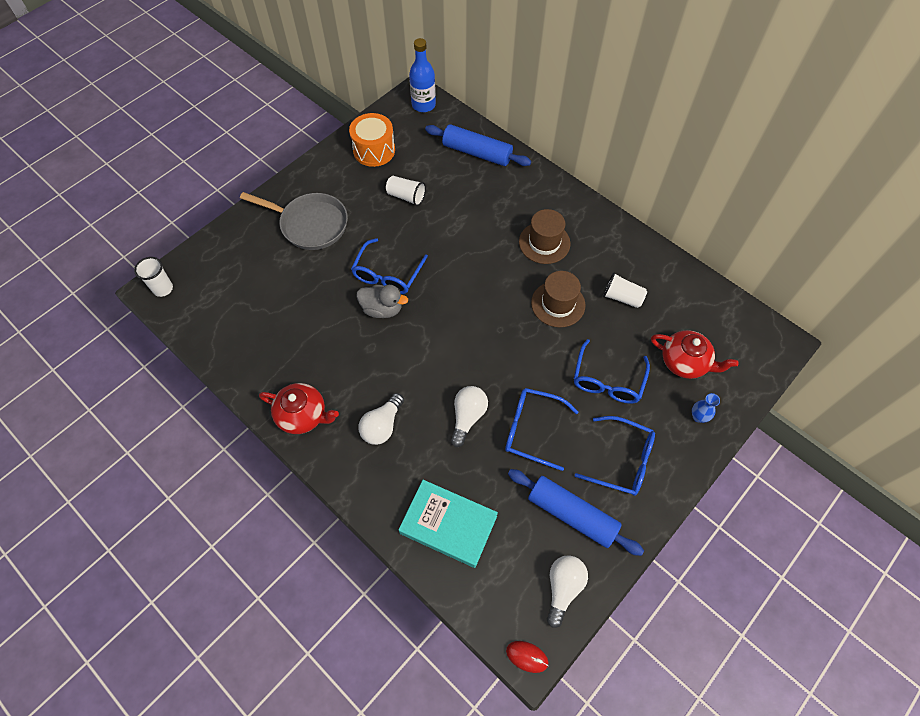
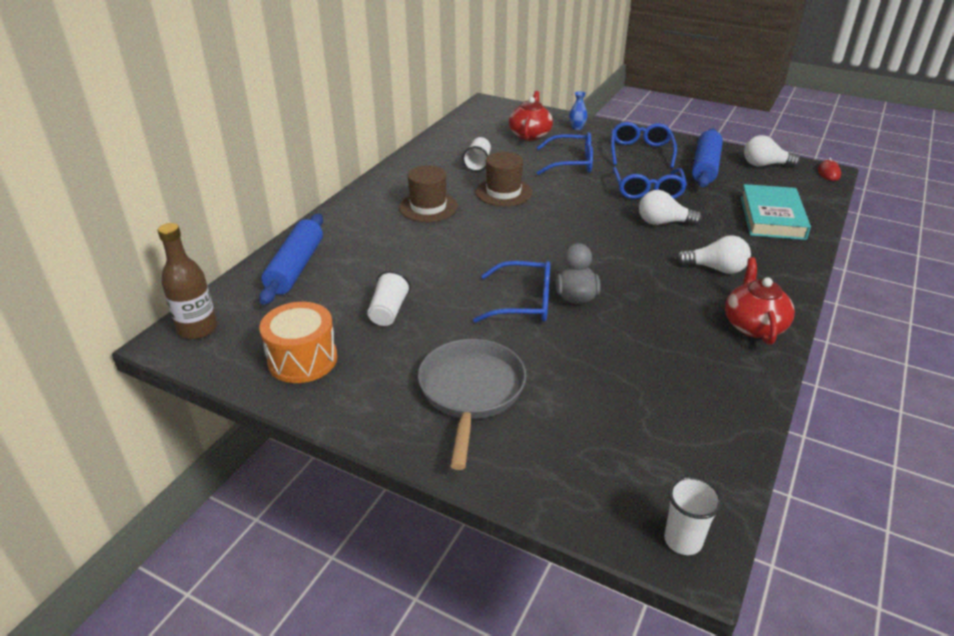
camera: 105 degrees left, 25 degrees down
blue bottle [409,38,436,112] -> brown bottle [158,223,217,339]

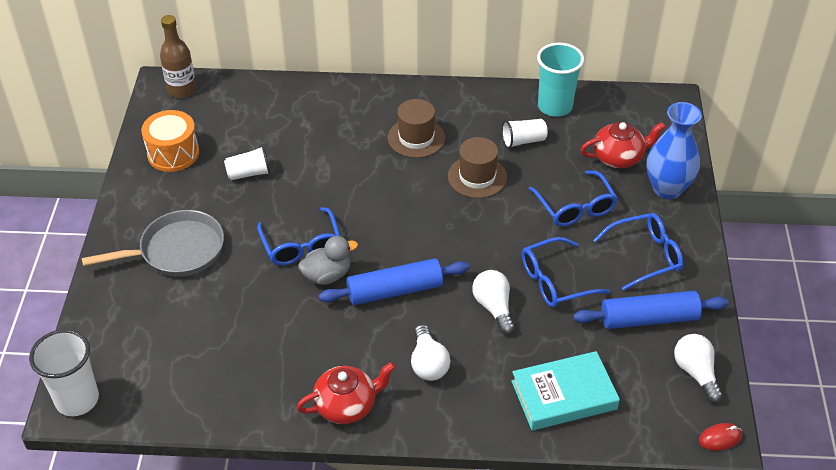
camera: 65 degrees right, 10 degrees up
blue rolling pin [259,214,323,305] -> blue rolling pin moved to [319,258,469,305]
blue vase [569,91,587,130] -> blue vase [646,102,702,199], size x2.31
white cup [664,476,722,555] -> white cup [29,329,99,416], size x1.64
none -> turquoise cup [537,43,584,117]

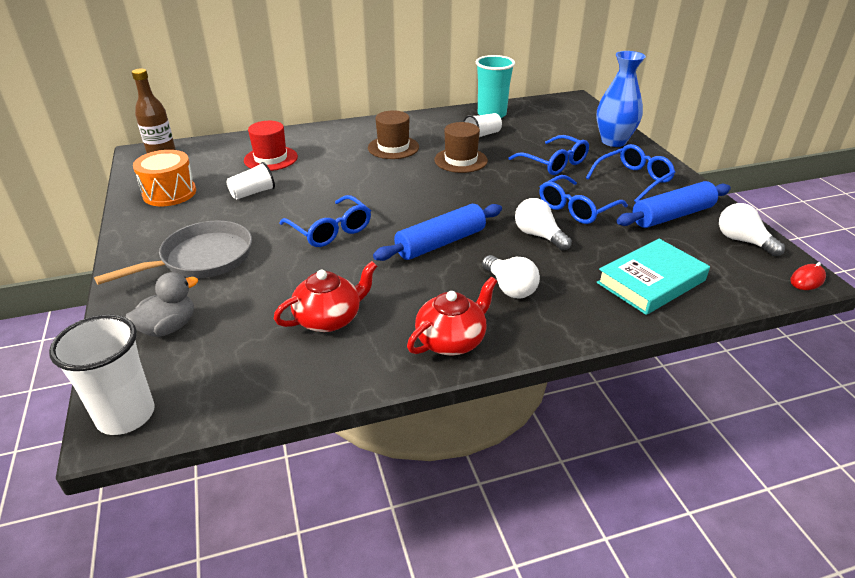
camera: 20 degrees left, 10 degrees down
grey duck [298,236,358,285] -> grey duck moved to [125,272,198,337]
red teapot [581,122,665,168] -> red teapot moved to [274,261,377,332]
none -> red hat [244,121,298,171]

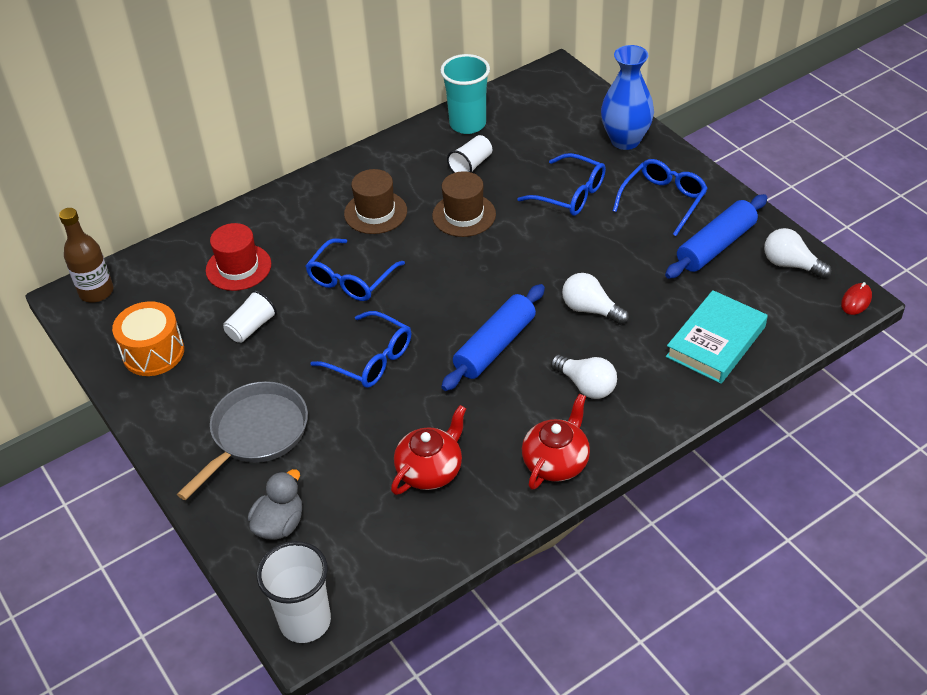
camera: 15 degrees left, 10 degrees up
blue glasses [539,175,628,224] -> blue glasses moved to [306,238,405,301]

